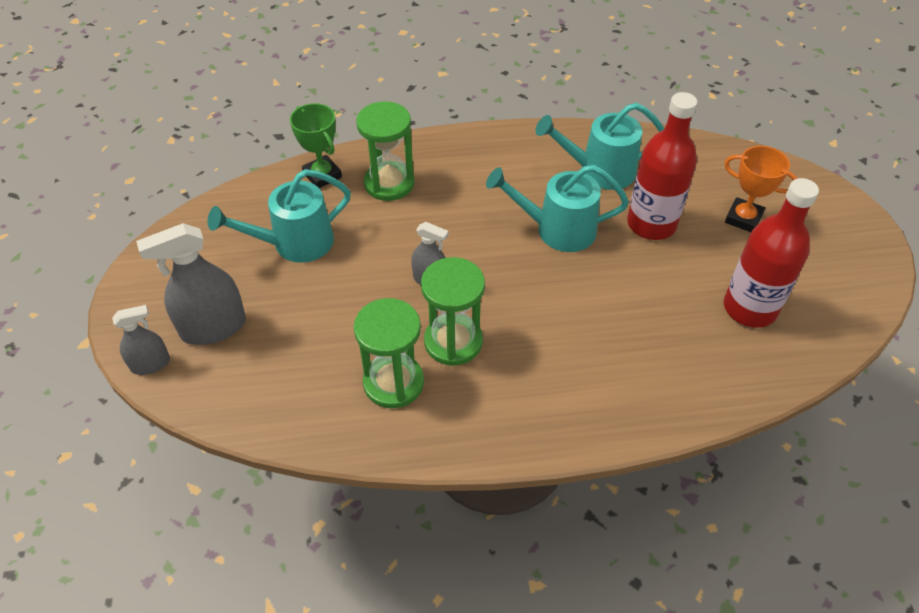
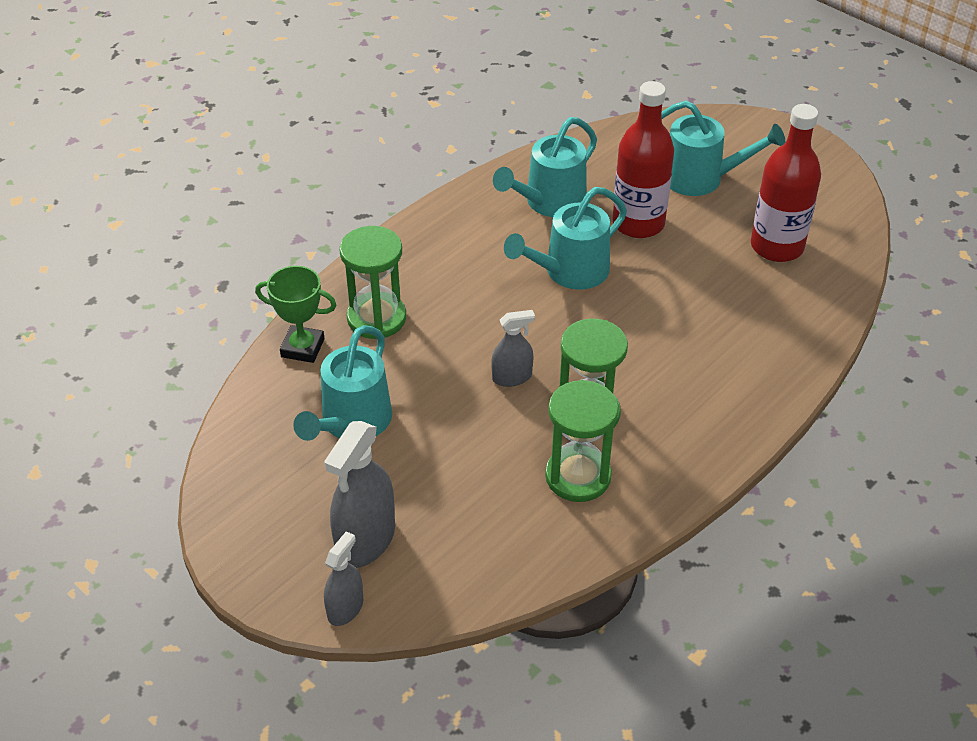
camera: 40 degrees left, 5 degrees down
orange trophy [724,146,797,232] -> turquoise watering can [661,101,785,196]

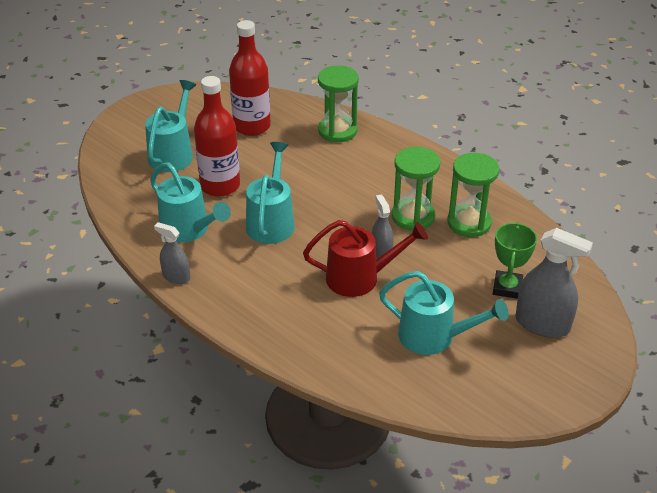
camera: 90 degrees left, 5 degrees down
green trophy [255,266,336,363] -> green trophy moved to [493,222,537,299]
grey spray bottle [324,531,363,626] -> grey spray bottle moved to [154,222,190,284]
green hourglass [340,226,406,339] -> green hourglass moved to [318,65,359,142]
turquoise watering can [504,187,627,290] -> turquoise watering can turned 135 degrees counterclockwise [246,142,295,244]
none -> red watering can [303,220,428,297]

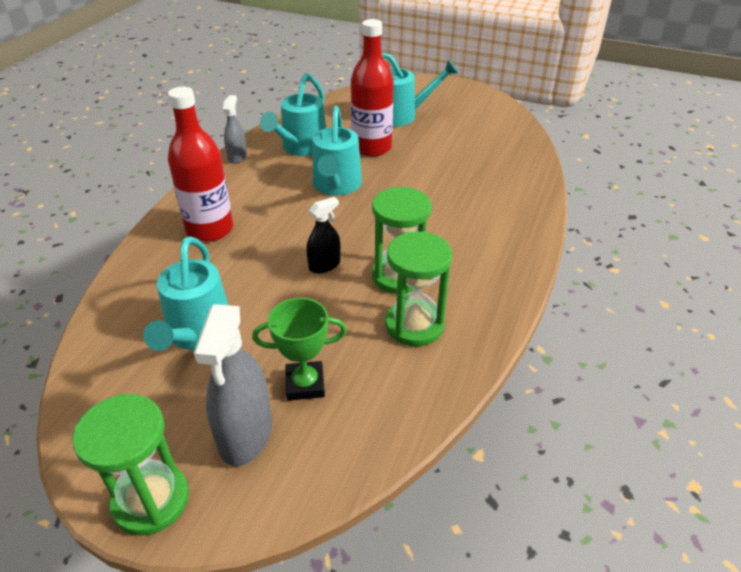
camera: 70 degrees right, 0 degrees up
red bottle [229,20,271,136] -> red bottle moved to [168,87,233,242]
turquoise watering can [246,142,295,244] -> turquoise watering can turned 105 degrees clockwise [313,106,362,195]
red watering can [303,220,428,297] -> none
green hourglass [318,65,359,142] -> green hourglass moved to [73,394,189,536]
grey spray bottle [372,194,394,259] -> black spray bottle [306,197,341,273]

